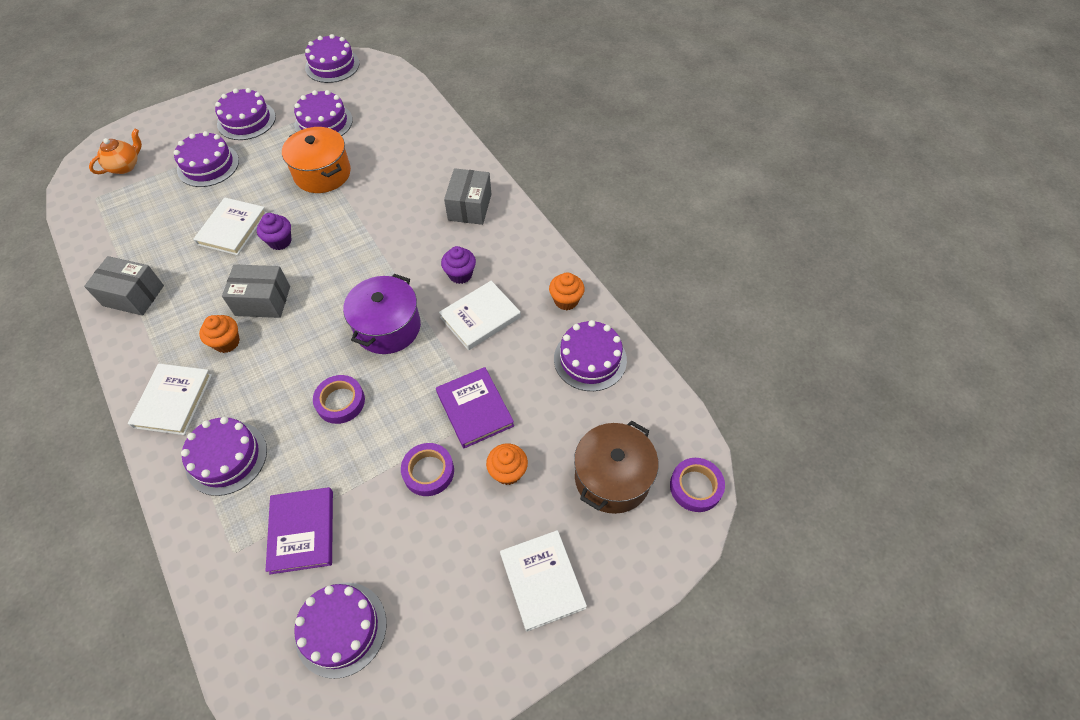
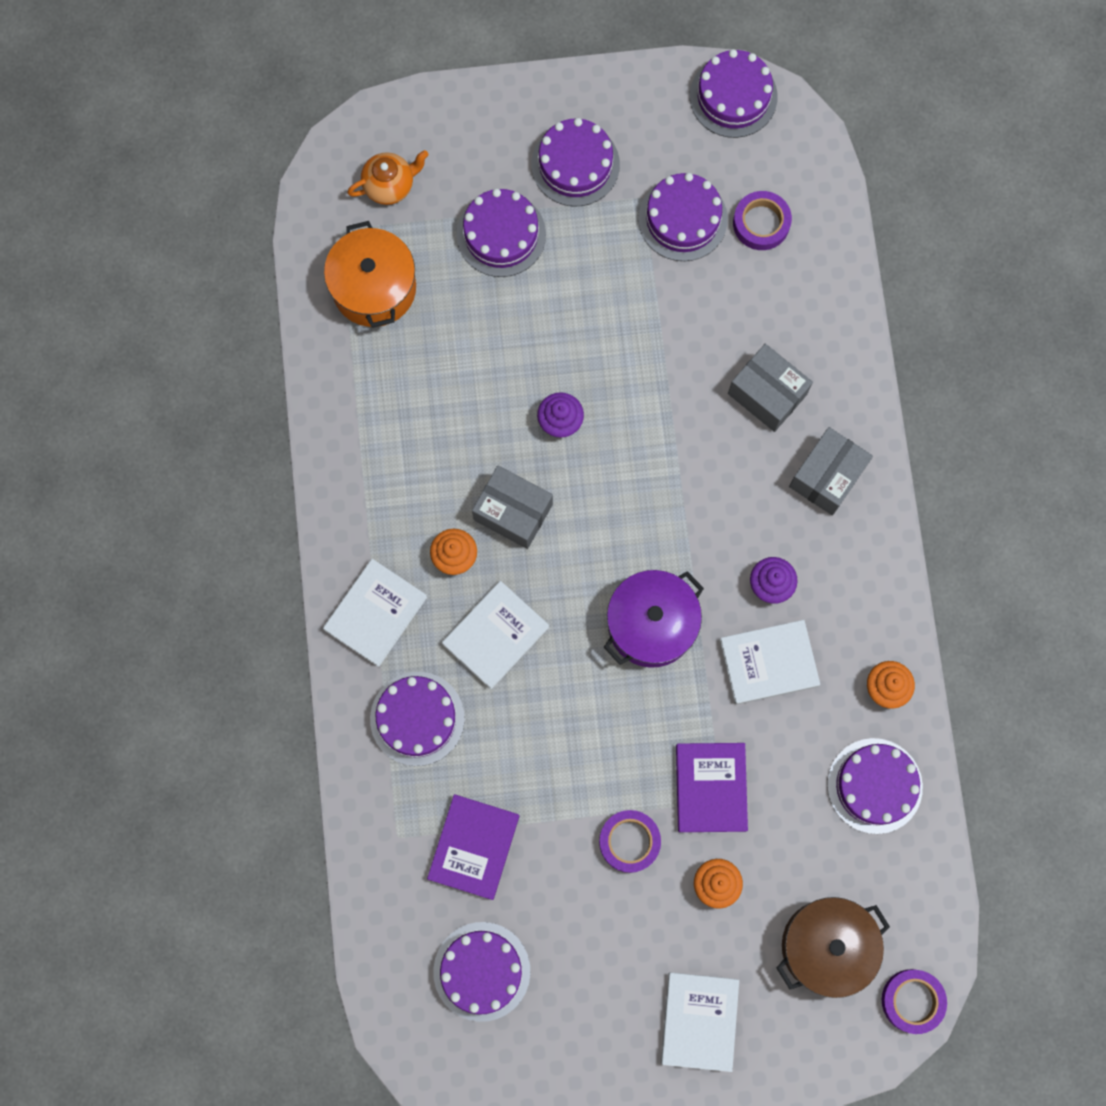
camera: 25 degrees right, 20 degrees up
grey box [84,256,164,316] -> grey box moved to [728,344,813,432]
white book [193,197,267,255] -> white book moved to [442,581,549,689]
orange pot [282,127,351,193] -> orange pot moved to [324,221,416,328]
purple tape [313,375,365,424] -> purple tape moved to [733,191,792,250]

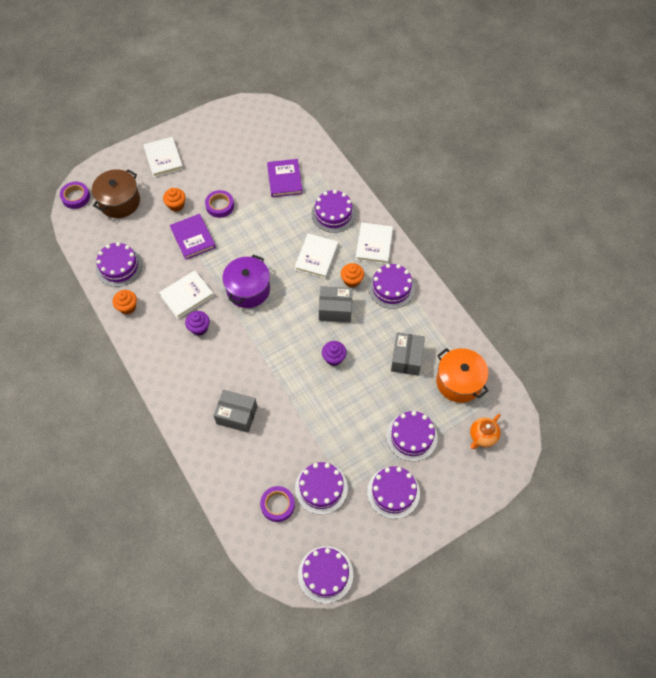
camera: 155 degrees right, 15 degrees down
purple cake [433,922,530,1022] -> purple cake moved to [368,264,415,309]
grey box [789,427,873,516] -> grey box moved to [391,332,425,376]

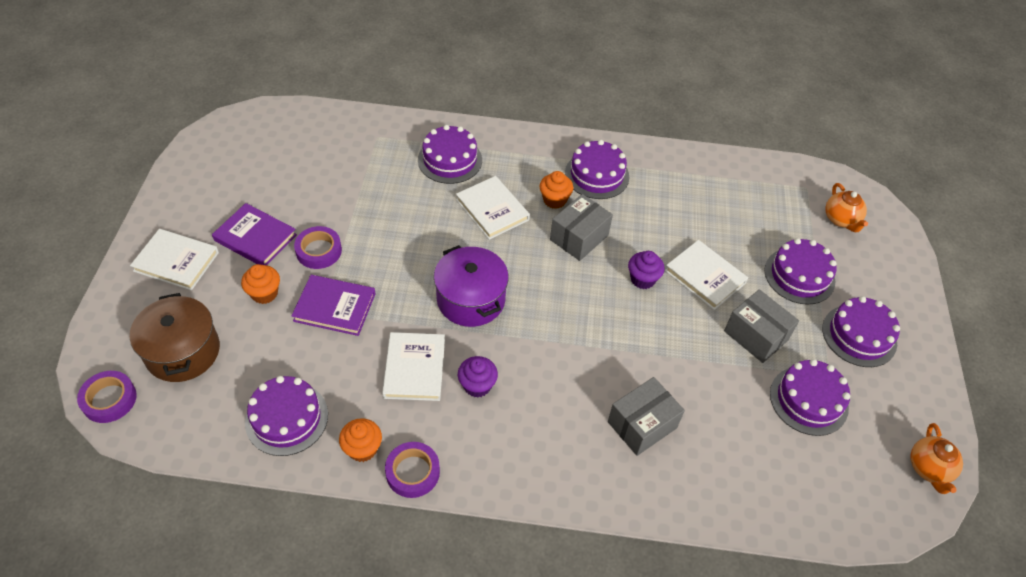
camera: 55 degrees left, 10 degrees down
purple tape [260,486,295,522] -> purple tape moved to [385,442,440,498]
purple book [267,159,303,197] -> purple book moved to [212,203,297,265]
purple cake [298,546,353,603] -> orange teapot [910,423,963,494]
white book [355,222,393,264] -> white book moved to [665,240,748,310]
grey box [391,332,425,376] -> grey box moved to [724,289,799,363]
orange pot [436,348,489,403] -> none

